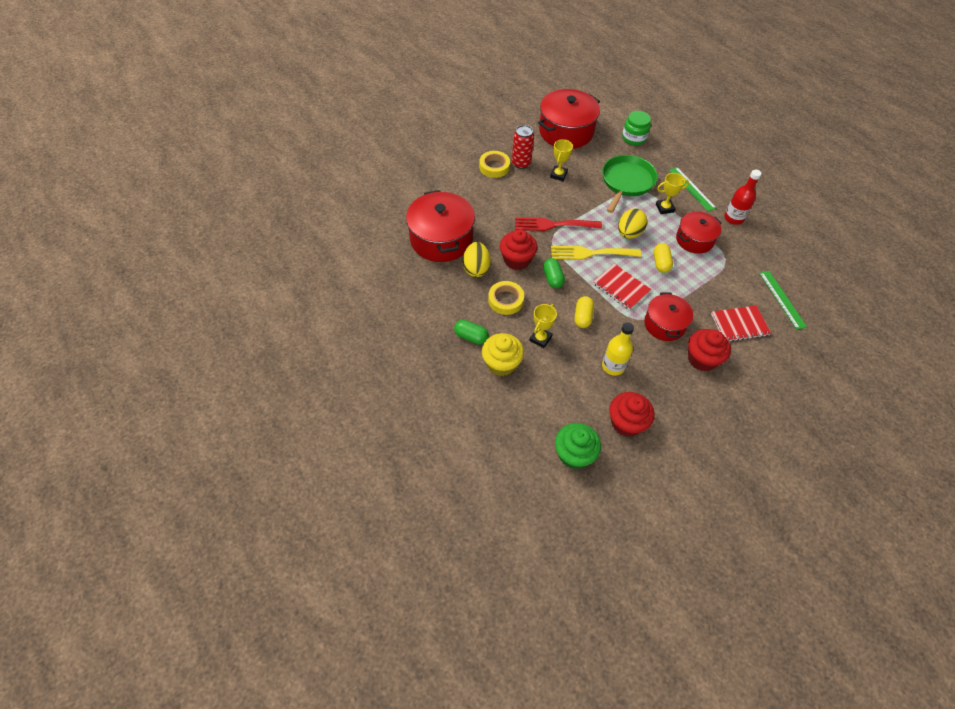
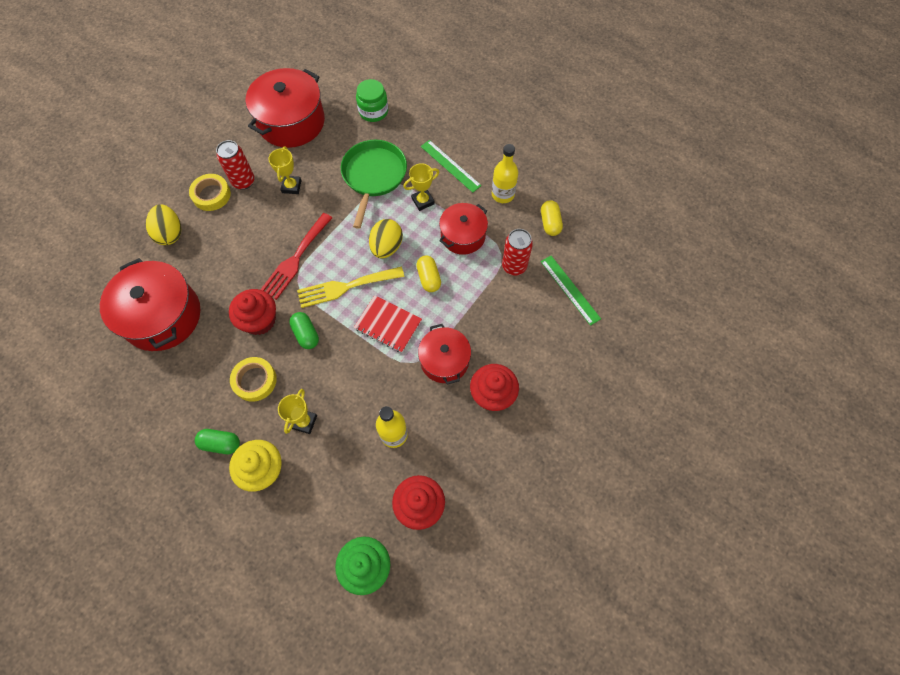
camera: 15 degrees left, 10 degrees up
yellow egg [463,242,491,277] -> yellow egg moved to [146,204,181,245]
red fork [515,217,602,231] -> red fork turned 45 degrees counterclockwise [260,213,332,300]
yellow capsule [575,296,594,328] -> yellow capsule moved to [541,200,563,236]
red notebook [711,305,771,341] -> none
red bottle [724,170,761,225] -> yellow bottle [492,144,518,203]
none -> red can [502,229,533,275]

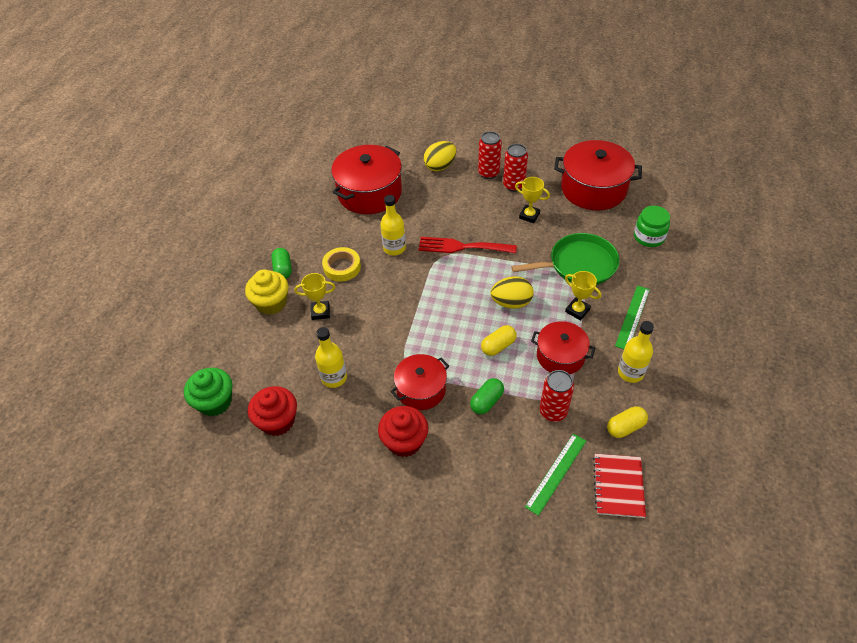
camera: 70 degrees right, 15 degrees down
yellow tape [189,174,231,211] -> red can [478,131,502,179]
red cupcake [229,289,276,335] -> yellow bottle [380,195,406,256]
yellow trophy [268,147,302,194] -> yellow trophy turned 45 degrees clockwise [515,177,550,223]
green capsule [289,312,319,349] -> green capsule moved to [470,378,504,414]
yellow fork [297,267,404,308] -> none
red notebook [354,295,422,353] -> red notebook moved to [593,454,646,518]

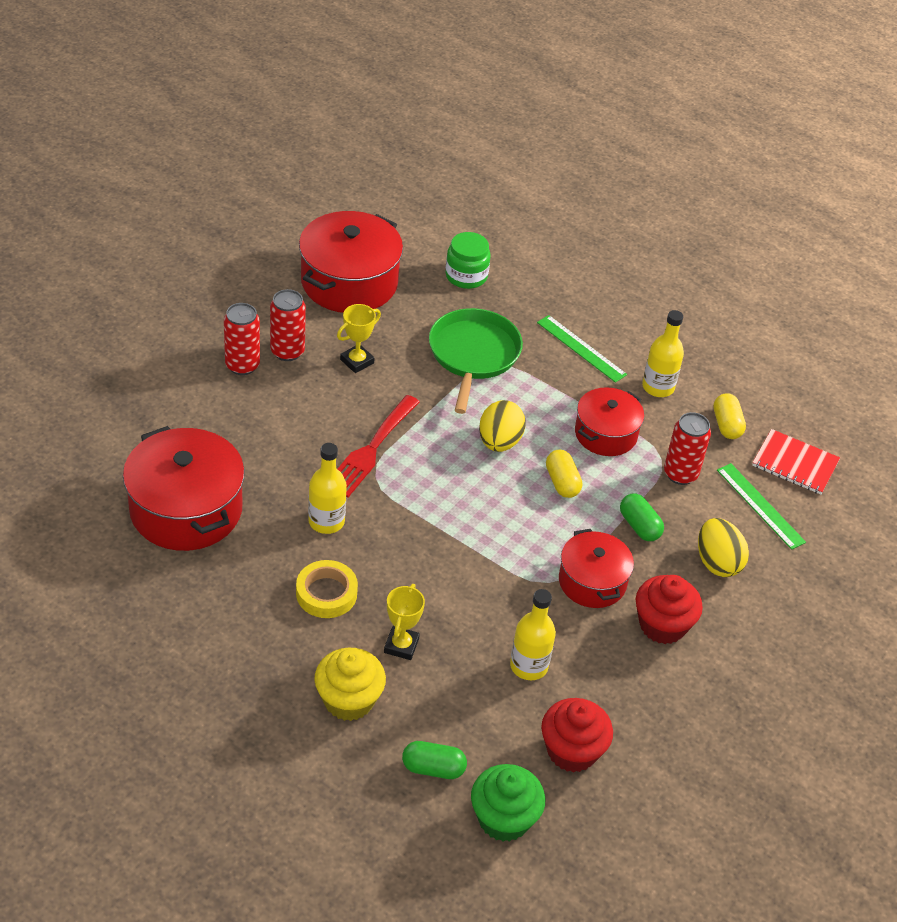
camera: 75 degrees left, 5 degrees down
green capsule [271,248,292,279] -> green capsule moved to [402,741,467,779]
yellow egg [424,141,456,171] -> yellow egg moved to [698,518,749,577]
yellow trophy [565,271,601,321] -> none

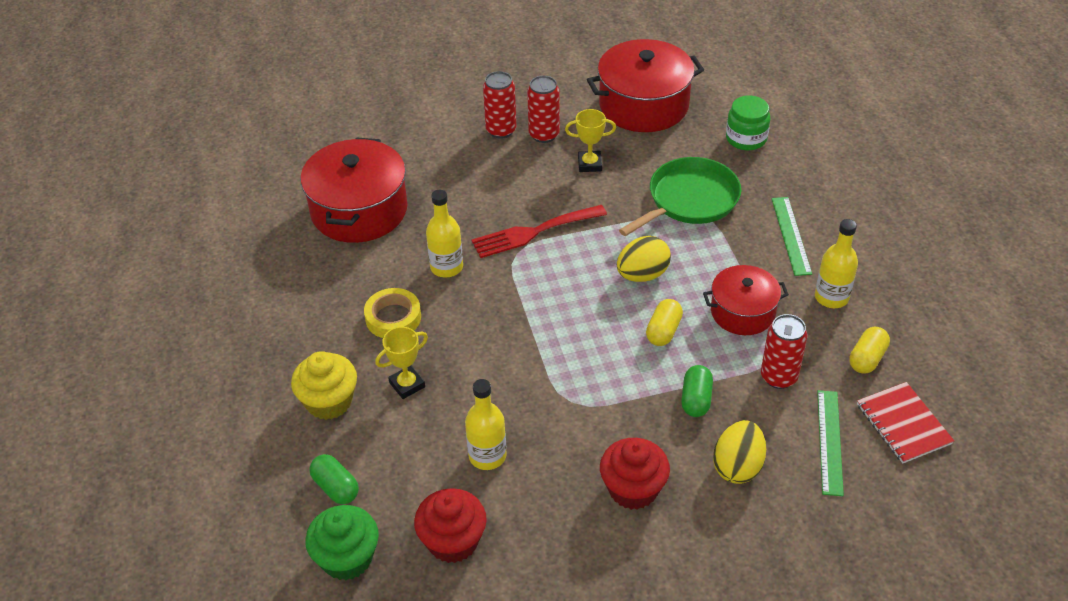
camera: 45 degrees right, 0 degrees up
red pot [559,529,634,608] -> none

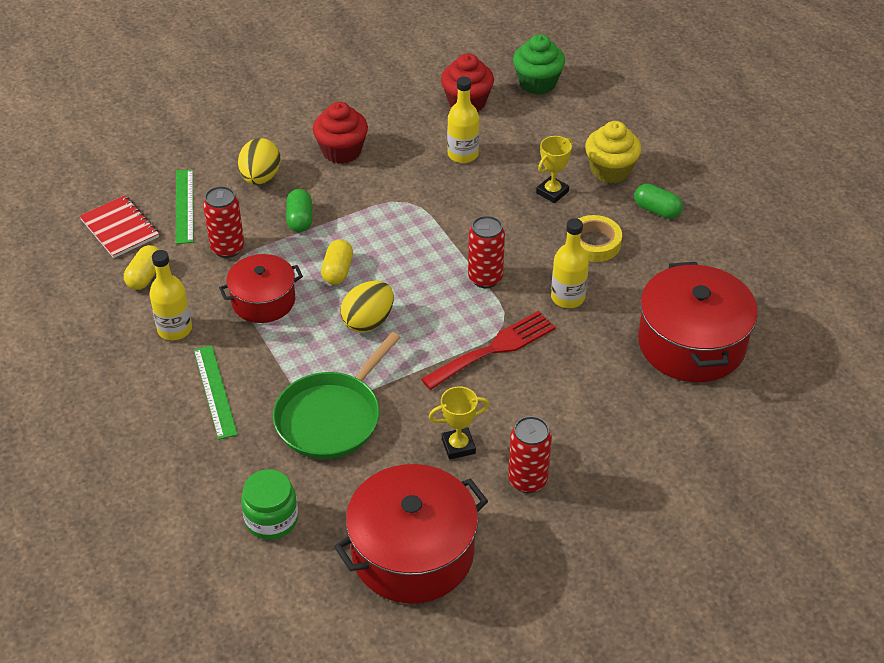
camera: 165 degrees right, 0 degrees up
green capsule [309,454,359,504] -> green capsule moved to [634,184,683,219]
red can [483,71,516,139] -> red can moved to [468,216,505,288]

